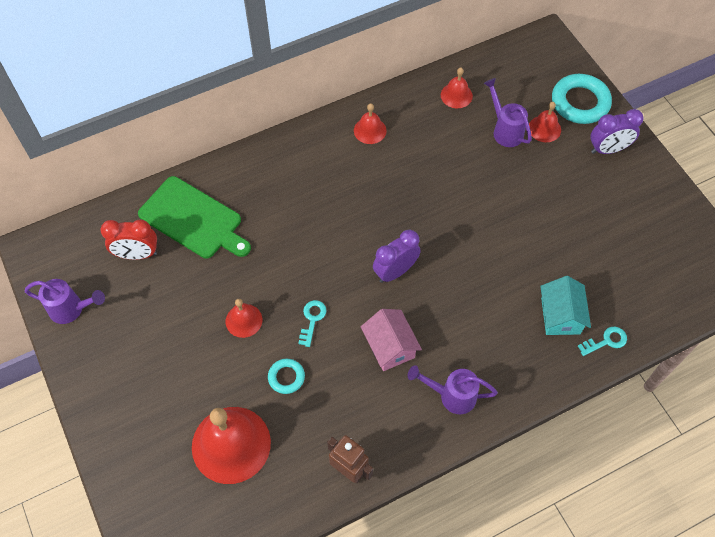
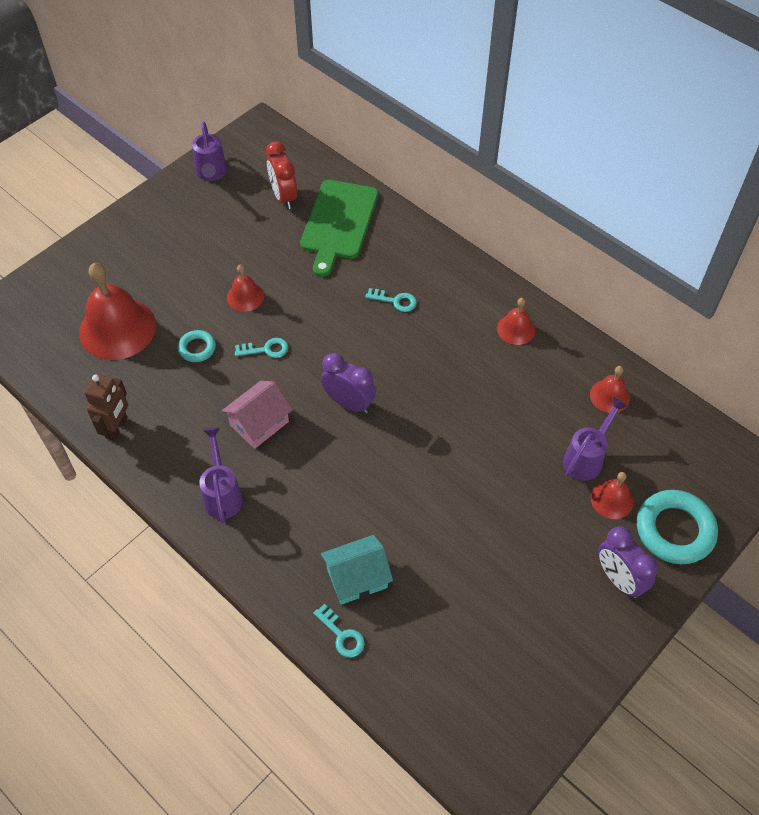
camera: 70 degrees right, 5 degrees down
none -> turquoise key [365,288,417,312]

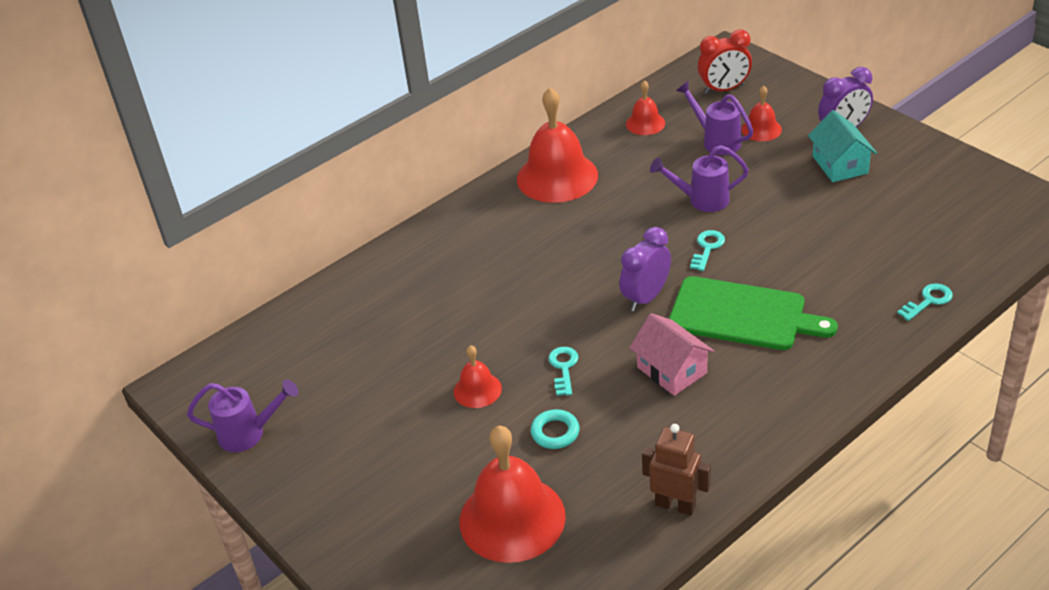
camera: 80 degrees left, 15 degrees down
purple watering can [199,427,243,523] -> purple watering can moved to [650,145,749,212]
red clock [266,141,297,209] -> red clock moved to [698,30,752,94]
green cutting board [300,180,378,277] -> green cutting board moved to [669,276,838,350]
turquoise house [321,535,393,605] -> turquoise house moved to [808,110,877,182]
turquoise key [365,288,417,312] -> turquoise key moved to [690,230,725,271]
red bell [497,298,535,345] -> red bell [517,88,598,203], size x2.00
turquoise ring [637,490,718,564] -> none

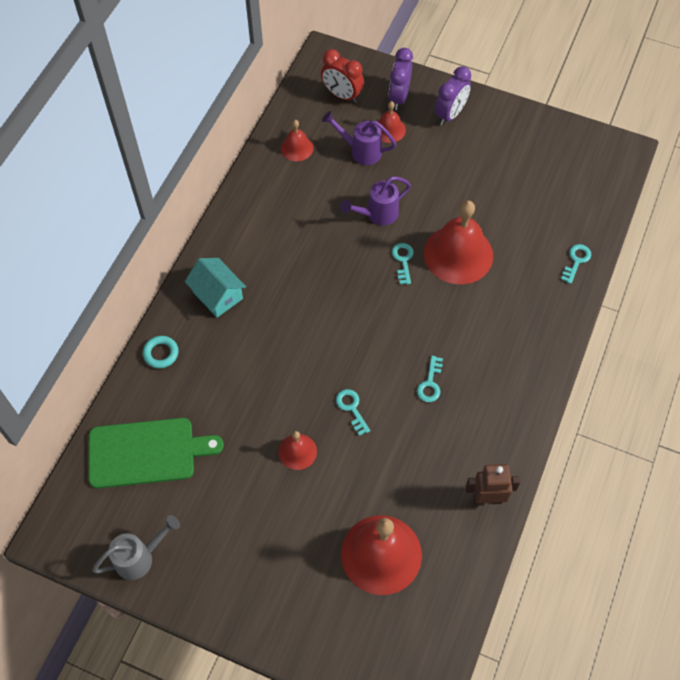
camera: 30 degrees left, 20 degrees up
purple watering can [187,380,298,452] -> grey watering can [92,515,180,580]
red bell [517,88,598,203] -> red bell moved to [424,200,493,284]
turquoise ring [531,409,579,449] -> turquoise ring moved to [143,336,179,368]
purple clock [619,227,671,311] -> purple clock moved to [389,48,413,110]
pink house [630,313,714,396] -> turquoise key [417,356,443,402]
green cutting board [669,276,838,350] -> green cutting board moved to [89,418,224,489]
red clock [698,30,752,94] -> red clock turned 75 degrees clockwise [321,49,364,103]
turquoise house [808,110,877,182] -> turquoise house moved to [185,258,246,318]

